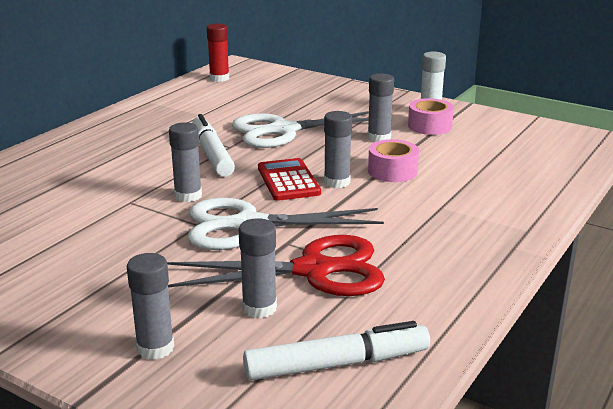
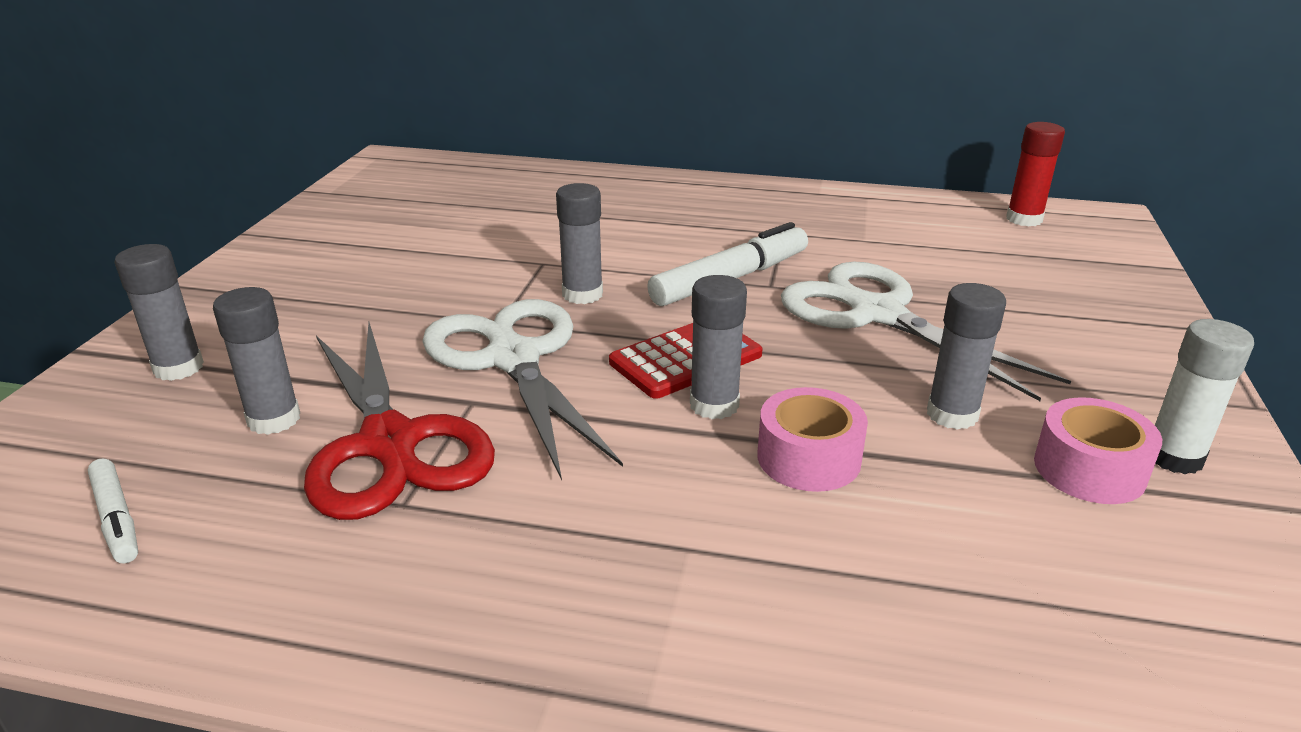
camera: 70 degrees right, 5 degrees up
white marker [243,321,430,380] -> white marker [88,458,138,563], size x0.55

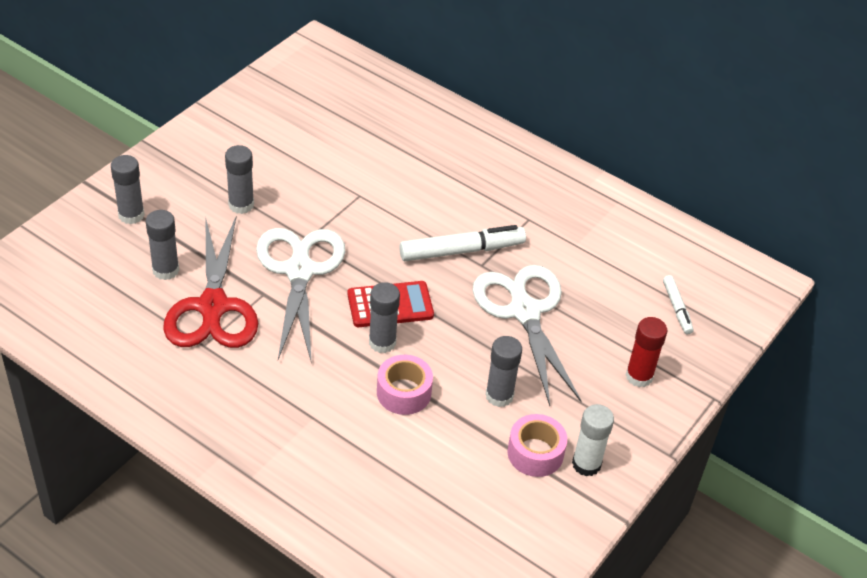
camera: 20 degrees right, 15 degrees up
white marker [88,458,138,563] -> white marker moved to [663,275,694,334]
grey glue stick [556,183,603,304] -> grey glue stick moved to [225,145,254,214]
red glue stick [1006,122,1065,227] -> red glue stick moved to [626,317,667,387]

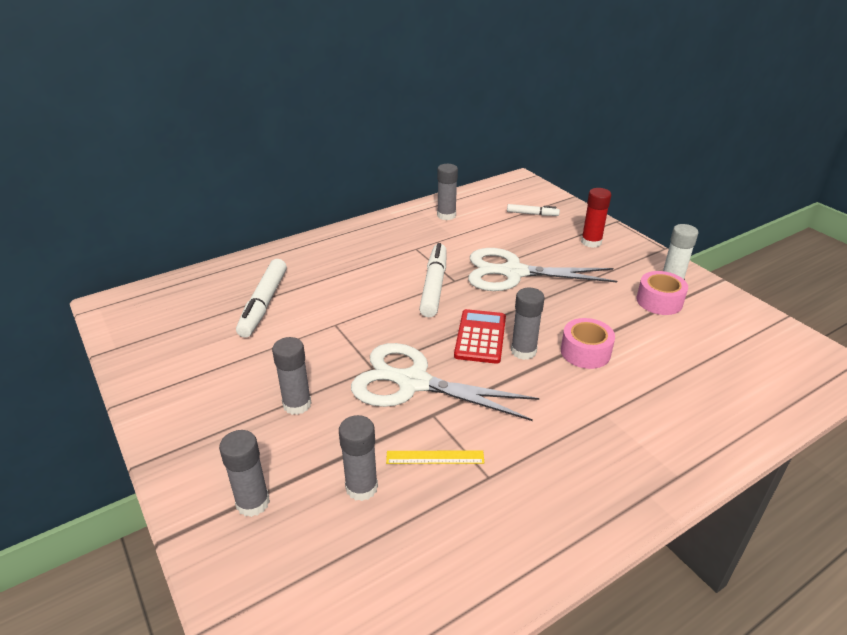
camera: 65 degrees left, 10 degrees down
red scissors [164,217,258,348] -> yellow ruler [386,450,484,464]
grey glue stick [485,336,522,407] -> grey glue stick moved to [437,164,458,220]
none -> white marker [236,259,287,338]

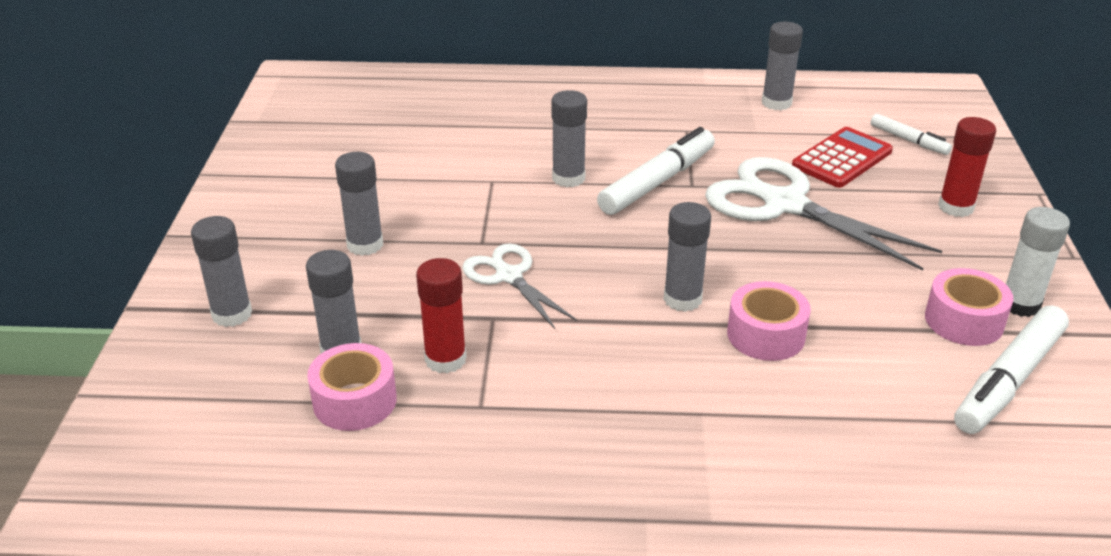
camera: 35 degrees right, 0 degrees up
white marker [236,259,287,338] -> white marker moved to [954,305,1069,434]
white scissors [351,343,539,421] -> white scissors [462,244,577,329], size x0.57
yellow ruler [386,450,484,464] -> red glue stick [416,258,467,373]
red calculator [454,309,506,364] -> red calculator moved to [792,127,893,188]
none -> pink tape [307,343,397,431]
none -> grey glue stick [552,90,587,187]

